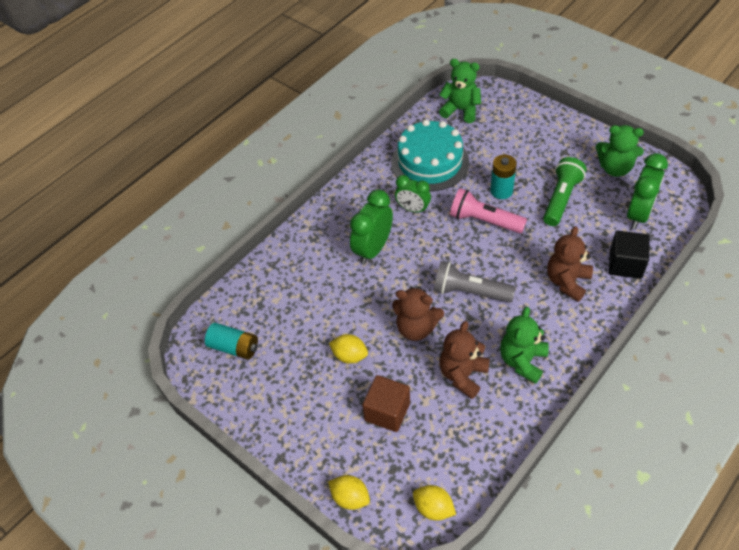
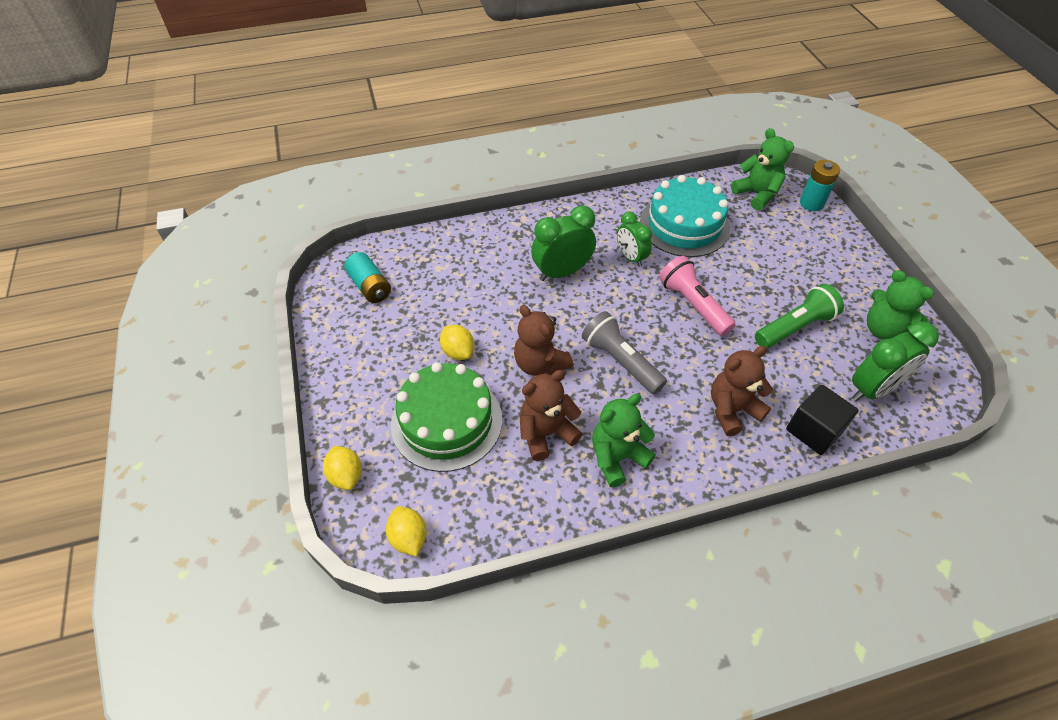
camera: 30 degrees right, 0 degrees up
brown cube [362,375,410,432] -> green cake [391,362,502,472]
turquoise battery [490,154,517,199] -> turquoise battery moved to [800,160,840,211]

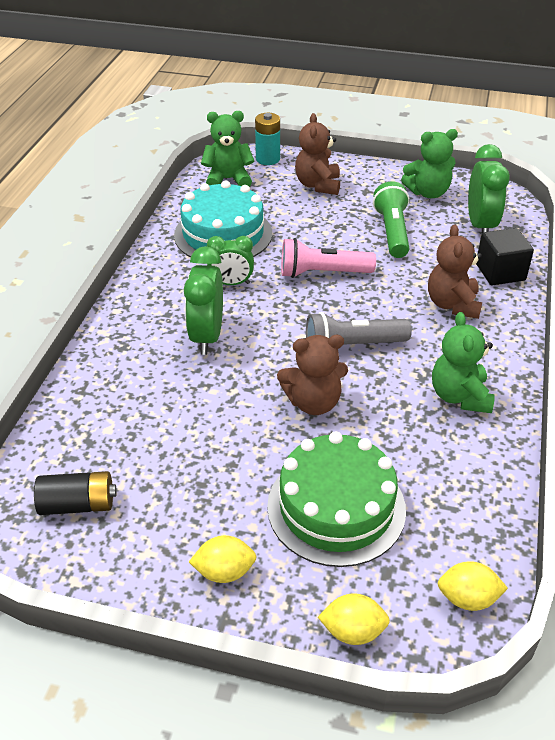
camera: 60 degrees left, 10 degrees down
turquoise battery [344,252,391,303] -> black battery [34,471,117,515]
yellow lemon [440,325,474,360] -> yellow lemon moved to [189,535,257,583]
brown teddy bear [519,370,582,461] -> brown teddy bear moved to [295,113,340,195]

